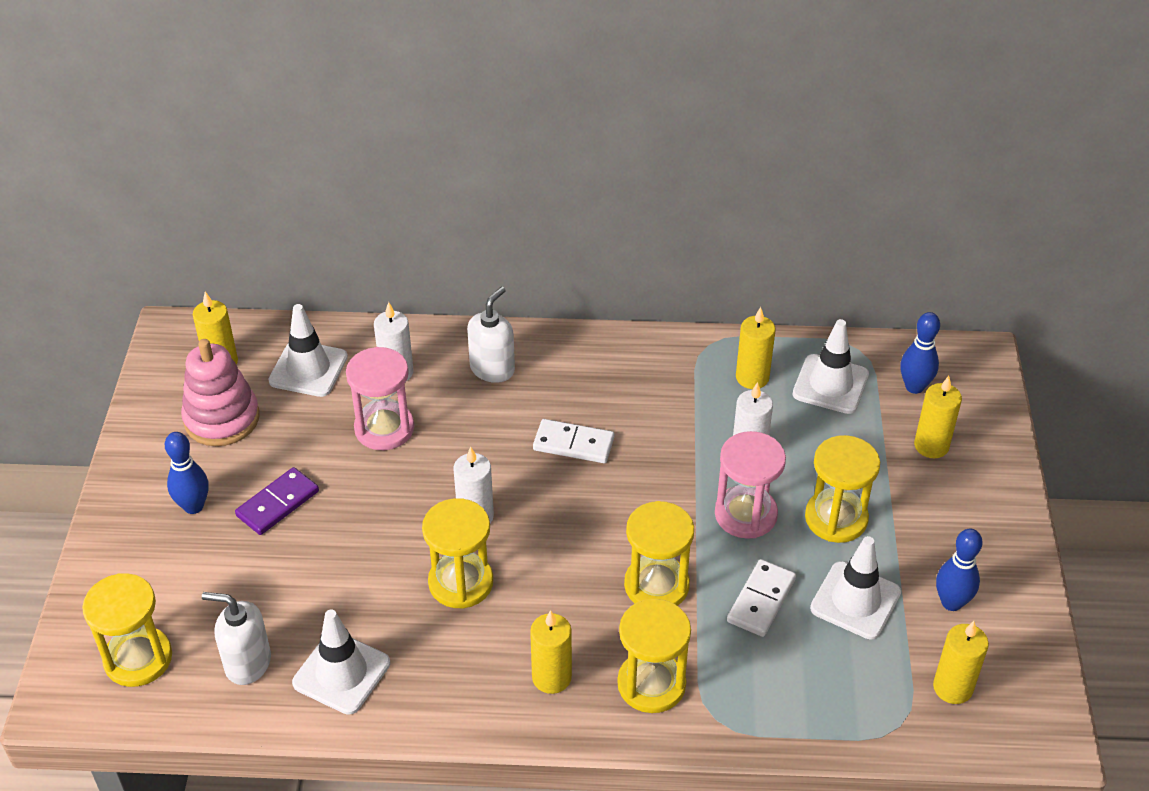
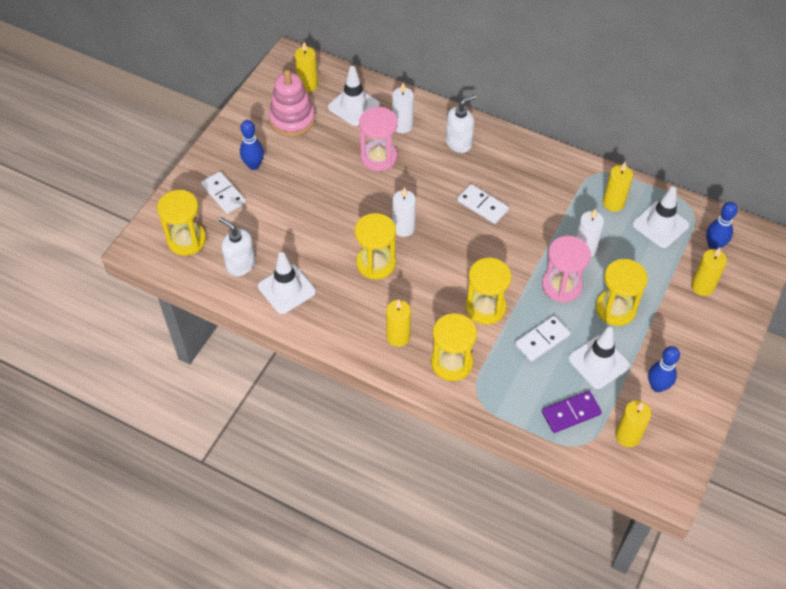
camera: 25 degrees right, 10 degrees up
purple domino [235,467,319,535] -> purple domino moved to [542,391,602,433]
none -> white domino [201,171,246,214]

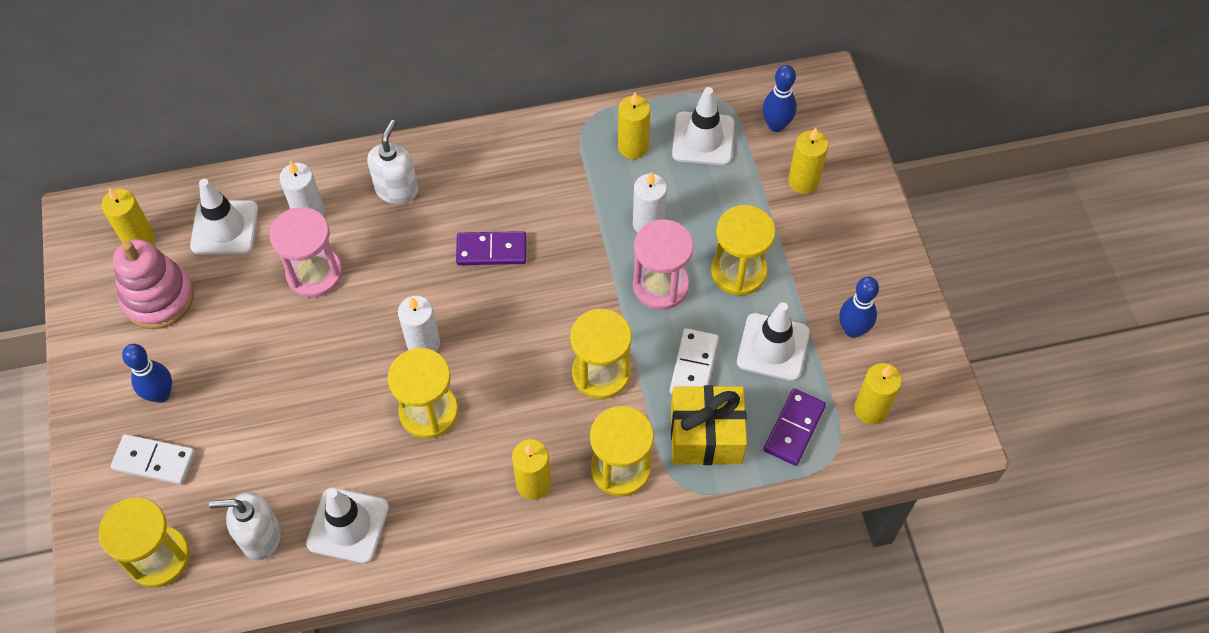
camera: 40 degrees left, 5 degrees up
white domino [457,184,509,224] -> purple domino [456,231,527,265]
none -> yellow gift [671,385,747,465]

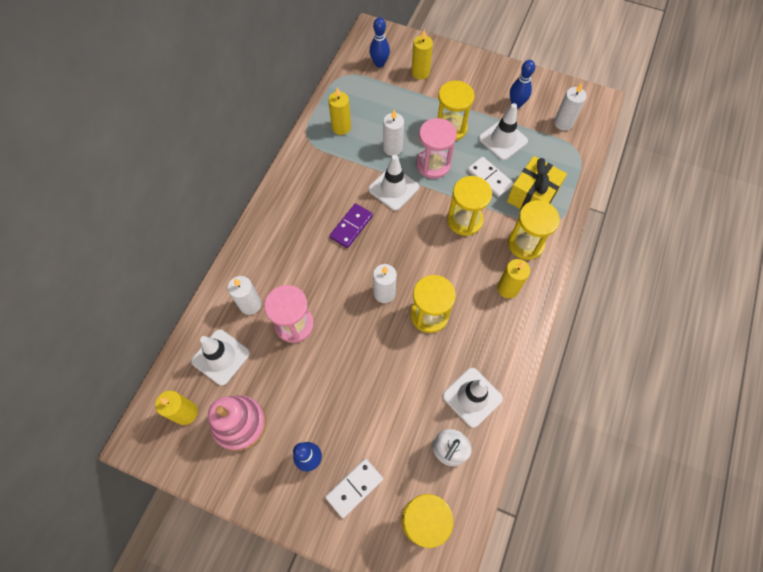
camera: 55 degrees left, 5 degrees up
white soap dispenser [367,120,418,204] -> none
white traffic cone [672,87,735,165] -> white traffic cone moved to [368,155,419,211]
purple domino [763,389,826,466] -> none
yellow candle [854,363,902,424] -> white candle [554,83,587,131]

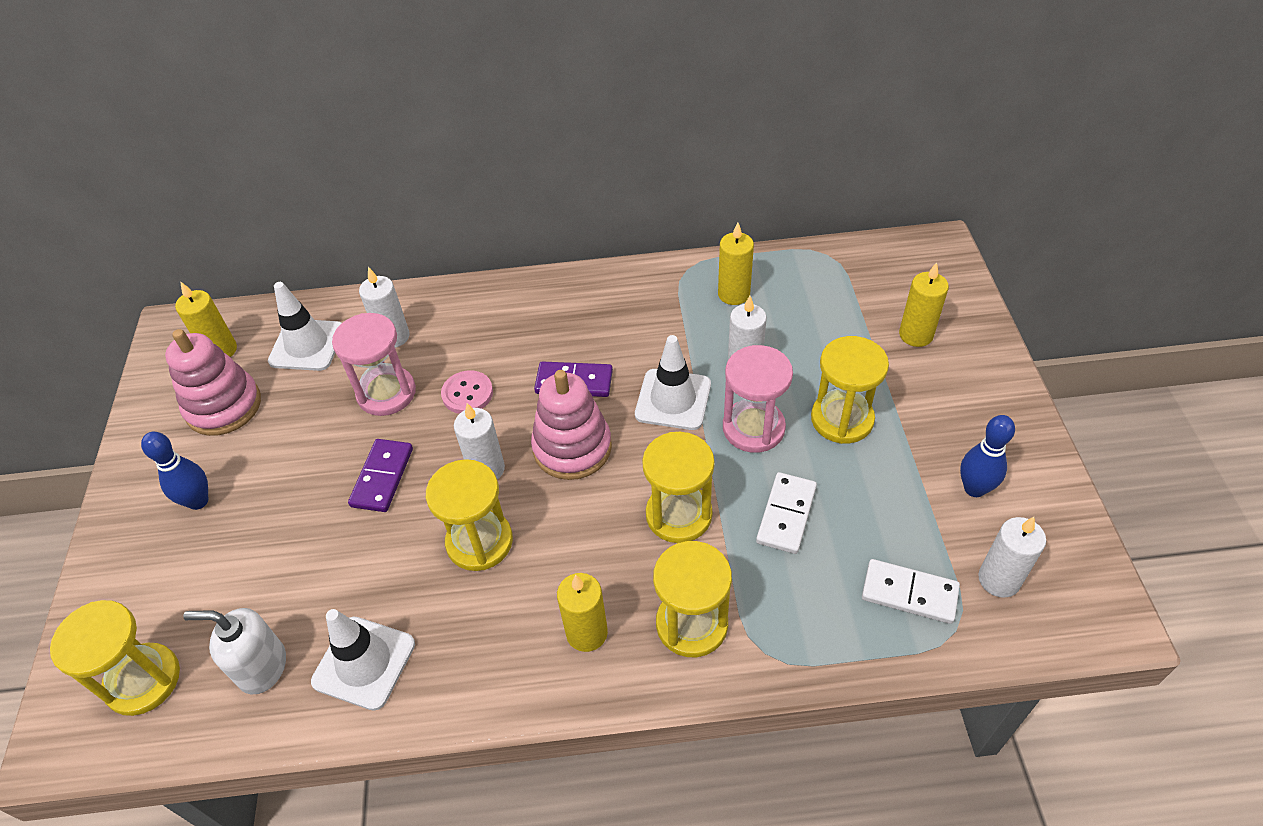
camera: 65 degrees right, 15 degrees down
white domino [325,459,383,518] -> white domino moved to [862,559,960,624]
blue bowling pin [370,17,390,68] -> none
white traffic cone [479,103,528,160] -> none
yellow gift [507,156,567,210] -> none
none -> purple domino [348,439,413,512]
none -> pink button [441,370,493,414]
none -> pink stacking toy [531,370,612,480]

